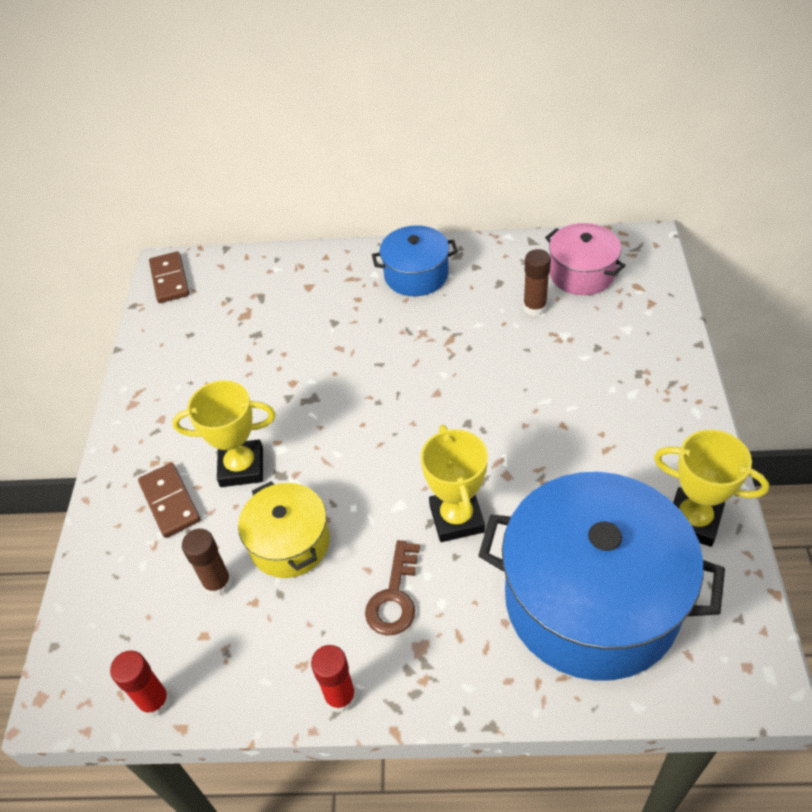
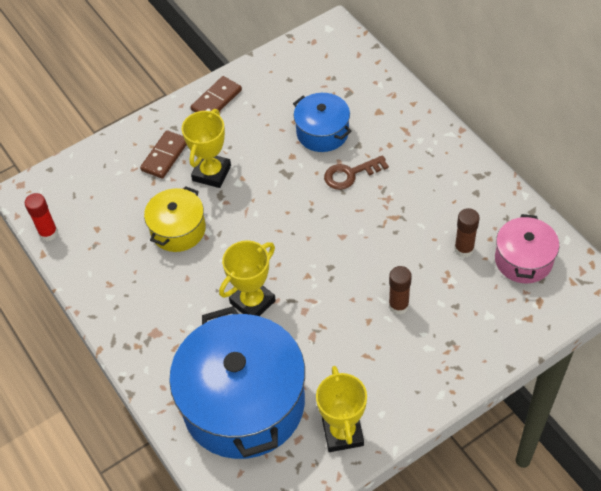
camera: 55 degrees right, 5 degrees up
brown domino [149,251,189,303] -> brown domino moved to [190,76,242,112]
yellow trophy [172,380,276,487] -> yellow trophy turned 60 degrees clockwise [182,109,231,188]
brown glue stick [182,529,232,597] -> brown glue stick moved to [389,266,412,315]
red glue stick [311,645,356,713] -> none
brown key [365,540,420,636] -> brown key moved to [324,155,389,190]
blue pot [372,225,458,296] -> blue pot moved to [293,93,352,152]

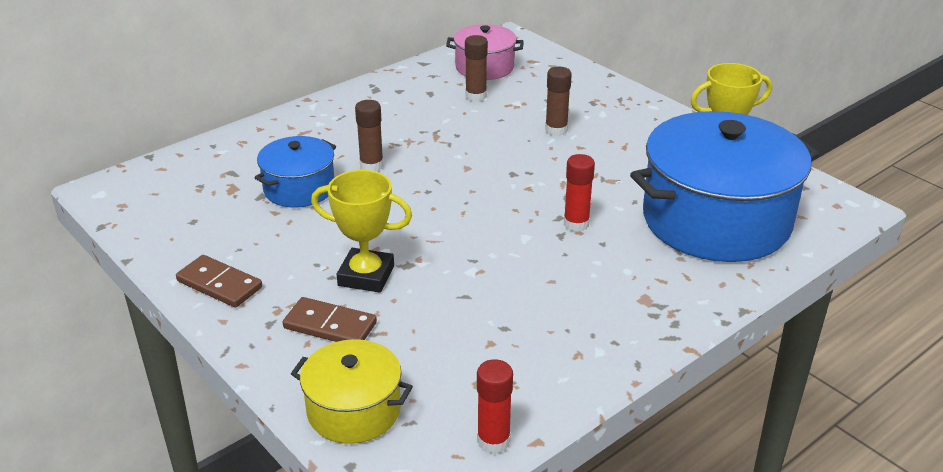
camera: 100 degrees left, 20 degrees down
yellow pot [144,186,206,252] -> yellow pot moved to [291,339,413,444]
yellow trophy [219,240,276,316] -> red glue stick [564,154,595,232]
brown key [324,155,389,190] -> brown glue stick [355,100,384,171]

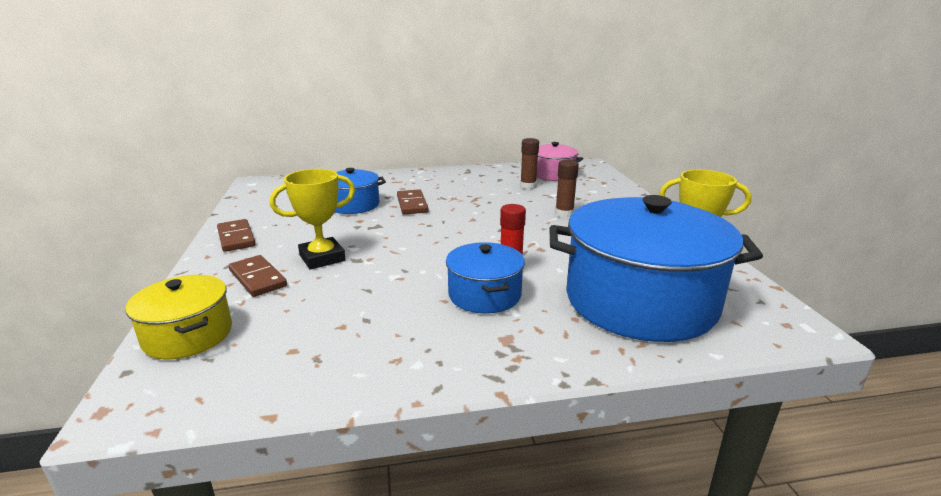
camera: 30 degrees right, 10 degrees down
yellow trophy [311,170,412,293] -> yellow trophy turned 75 degrees counterclockwise [270,169,355,270]
brown glue stick [355,100,384,171] -> brown domino [397,189,428,214]
red glue stick [477,359,513,454] -> none
none -> blue pot [446,242,525,314]

